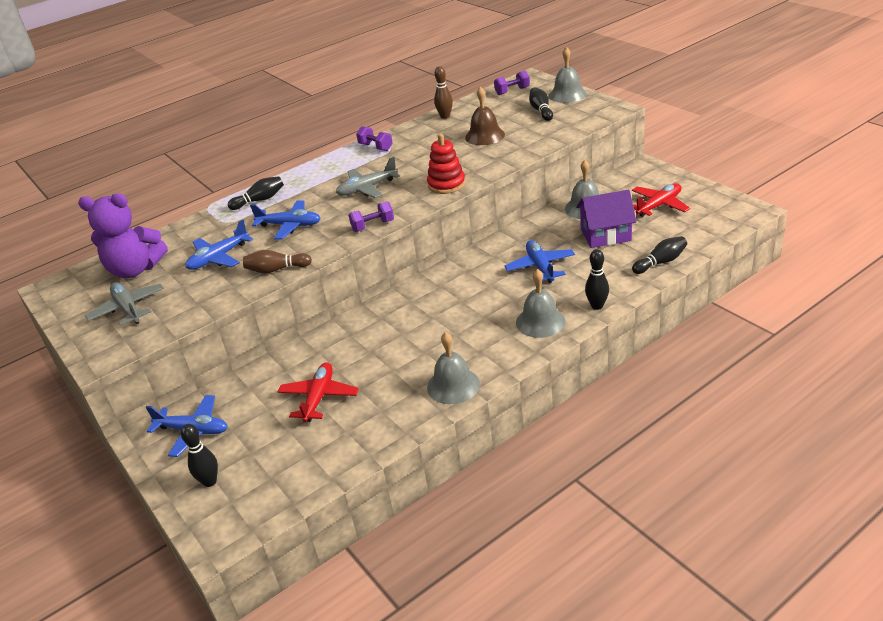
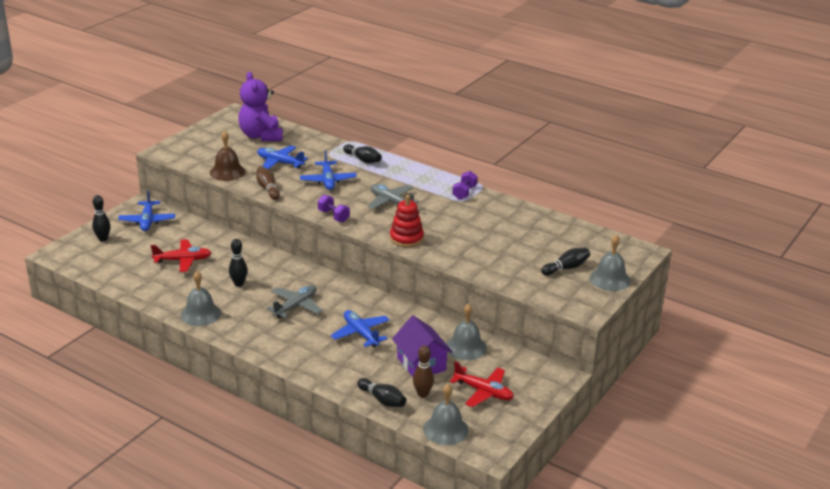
camera: 65 degrees right, 5 degrees down
grey plane [85,282,164,326] -> grey plane moved to [266,285,323,318]
brown bowling pin [434,66,453,119] -> brown bowling pin moved to [413,345,434,398]
brown bell [465,86,505,145] -> brown bell moved to [210,131,245,181]
purple dumbbell [494,70,530,95] -> none
blue plane [504,240,575,283] -> blue plane turned 90 degrees counterclockwise [331,310,390,347]
grey bell [516,269,565,338] -> grey bell moved to [423,384,468,445]
black bowling pin [585,249,609,310] -> black bowling pin moved to [229,239,248,287]

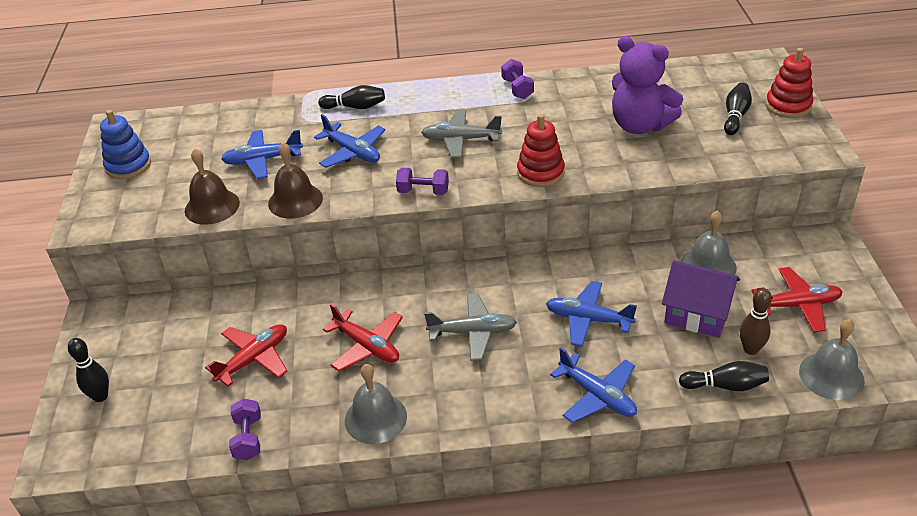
camera: 35 degrees left, 10 degrees up
blue plane [118,191,175,231] -> blue plane moved to [550,348,637,423]
black bowling pin [229,239,248,287] -> red plane [323,303,403,371]
purple teddy bear [238,72,283,141] -> purple teddy bear moved to [612,36,683,134]
brown bowling pin [256,166,280,200] -> brown bell [268,142,323,219]
grey plane [266,285,323,318] -> grey plane turned 90 degrees clockwise [424,293,517,361]
grey bell [590,234,631,291] -> red stacking toy [766,48,814,118]
none -> blue stacking toy [100,110,151,179]
none -> purple dumbbell [229,399,261,460]

